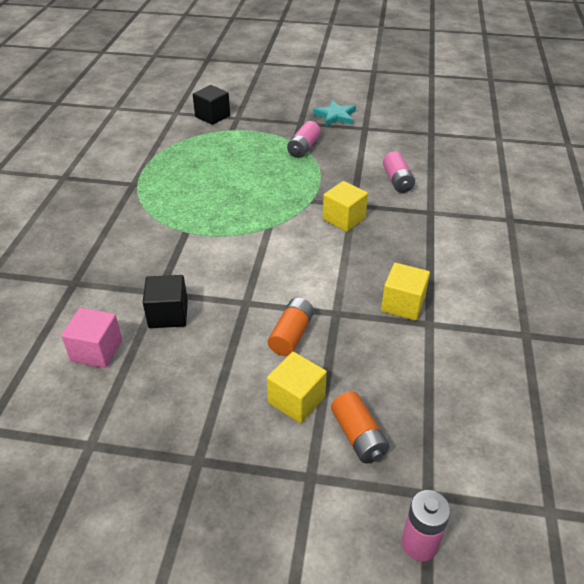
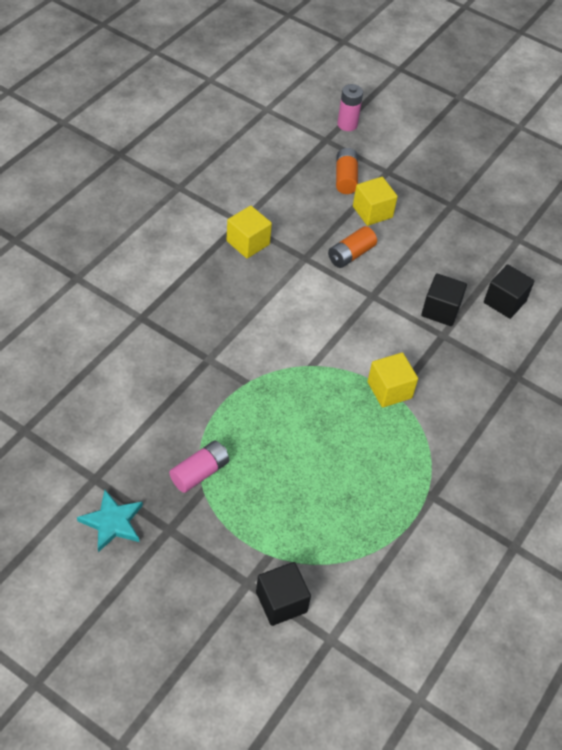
camera: 160 degrees left, 10 degrees up
pink cube [61,308,122,368] -> black cube [484,264,534,319]
yellow cube [323,181,368,232] -> yellow cube moved to [368,353,418,408]
pink battery [383,151,415,193] -> none

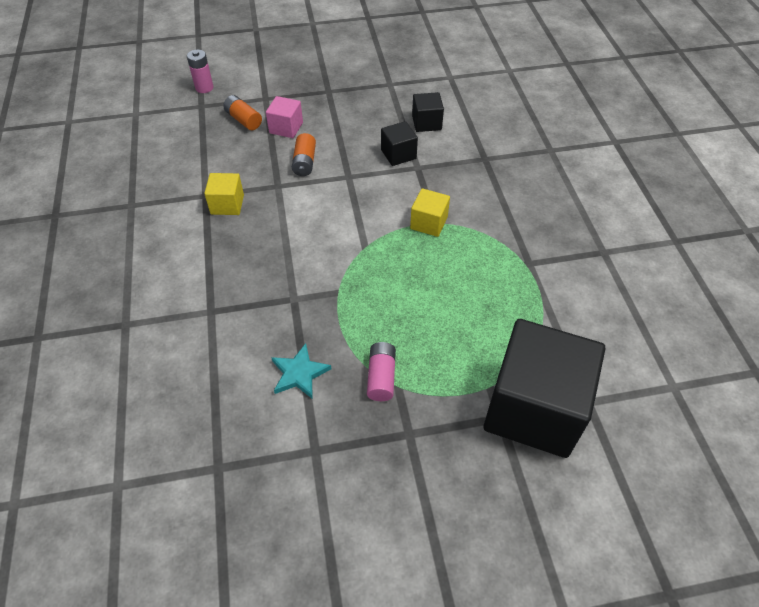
camera: 40 degrees left, 0 degrees up
turquoise star [77,490,143,552] -> turquoise star moved to [271,343,331,399]
black cube [256,562,311,626] -> black cube [484,319,605,458], size x2.28
yellow cube [353,177,398,226] -> pink cube [266,96,303,138]

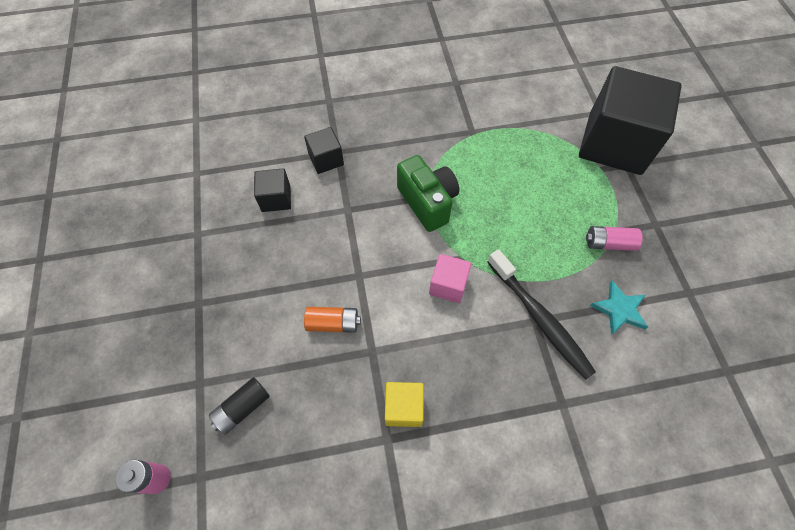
camera: 90 degrees left, 10 degrees up
orange battery [223,95,262,130] -> black battery [209,377,270,435]
pink cube [266,96,303,138] -> pink cube moved to [429,254,471,303]
black cube [381,121,418,166] -> black cube moved to [304,127,344,174]
yellow cube [410,188,450,237] -> green camera [397,155,459,232]
none -> black toothbrush [487,249,596,380]

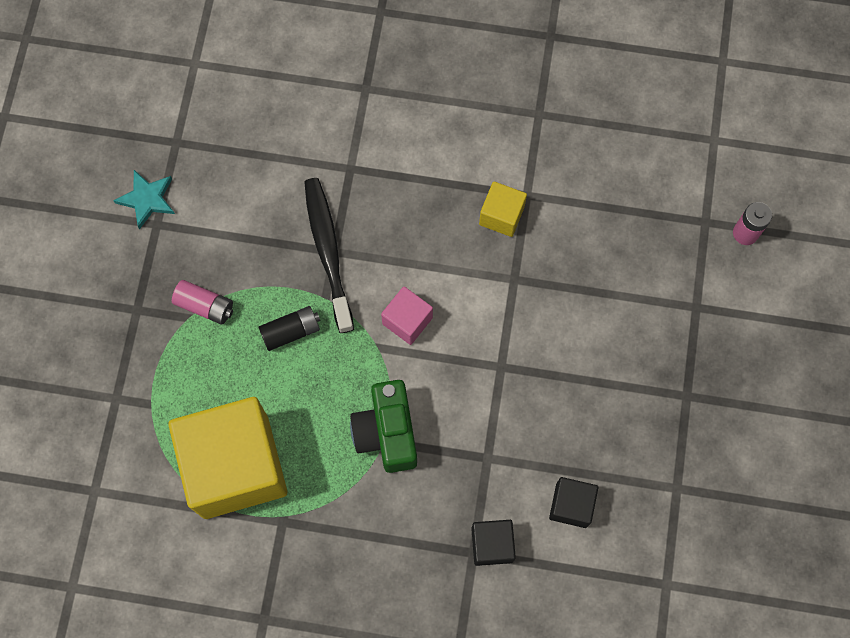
camera: 160 degrees left, 10 degrees up
black battery [209,377,270,435] -> black battery moved to [259,306,321,351]
orange battery [304,307,361,333] -> none
black cube [579,66,682,175] -> none
turquoise star [590,281,648,335] -> turquoise star moved to [113,170,175,229]
none -> yellow cube [168,397,287,519]

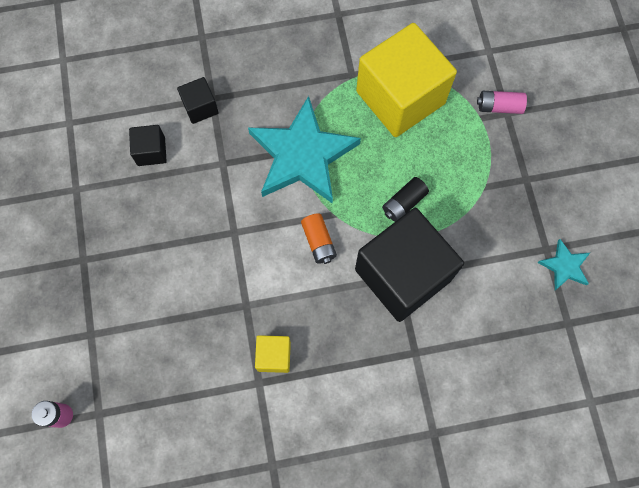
camera: 160 degrees right, 0 degrees up
pink battery [172,280,233,325] -> pink battery moved to [477,91,527,114]
black toothbrush [304,178,354,333] -> black cube [355,208,464,322]
green camera [350,380,417,473] -> turquoise star [248,96,361,204]
pink cube [381,286,433,345] -> orange battery [301,213,337,264]

